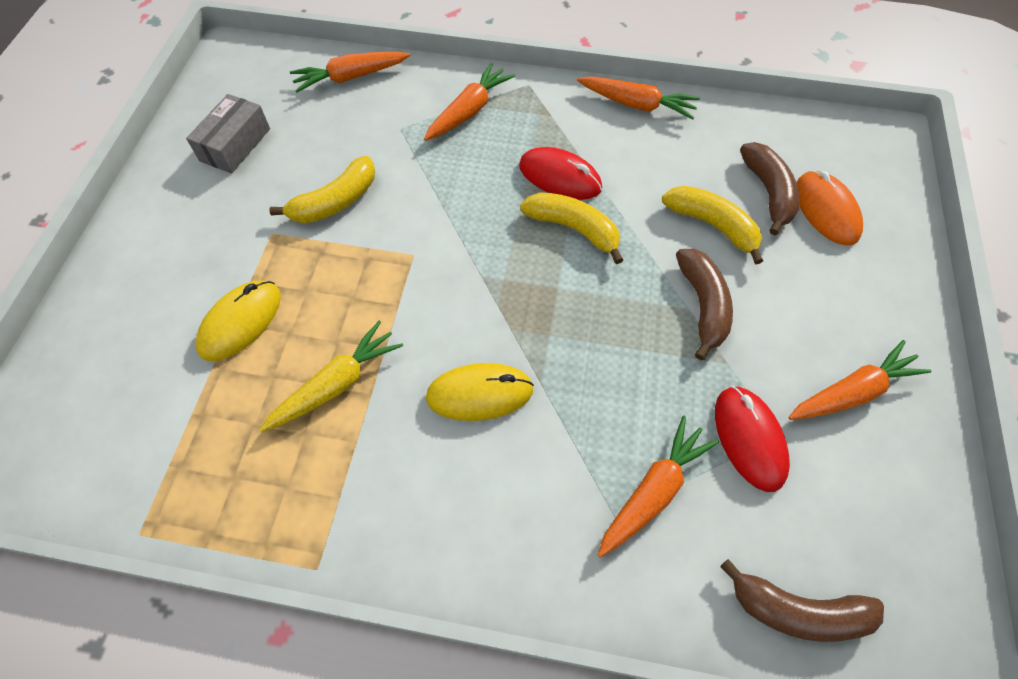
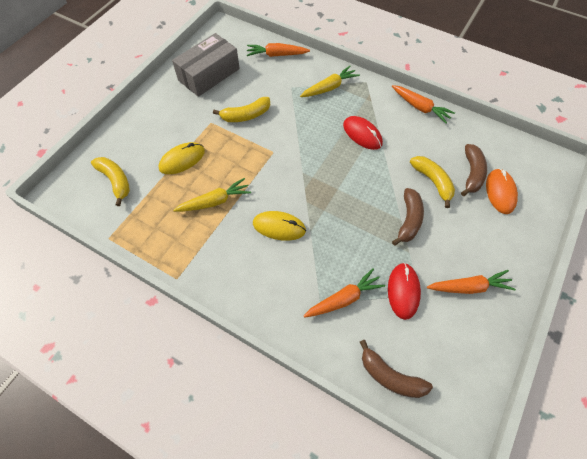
camera: 20 degrees right, 0 degrees up
grey box [186,94,270,173] -> grey box [172,33,240,97], size x1.60
orange carrot [424,63,515,141] -> yellow carrot [300,66,360,97]
yellow banana [520,192,623,264] -> yellow banana moved to [91,157,130,206]

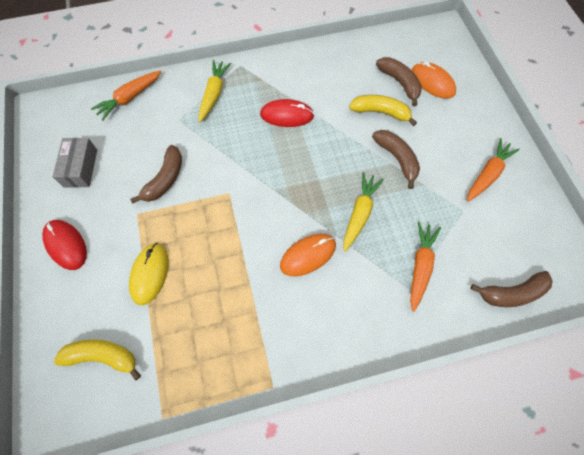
camera: 45 degrees left, 5 degrees up
grey box [172,33,240,97] -> grey box [52,138,97,188], size x0.63
yellow carrot [173,178,251,212] -> yellow carrot moved to [343,172,384,252]
yellow banana [213,97,270,122] -> brown banana [130,145,182,203]
yellow mouse [253,211,306,241] -> orange mouse [280,234,336,276]
red mouse [388,263,421,320] -> red mouse moved to [42,220,87,270]
orange carrot [392,85,455,123] -> none

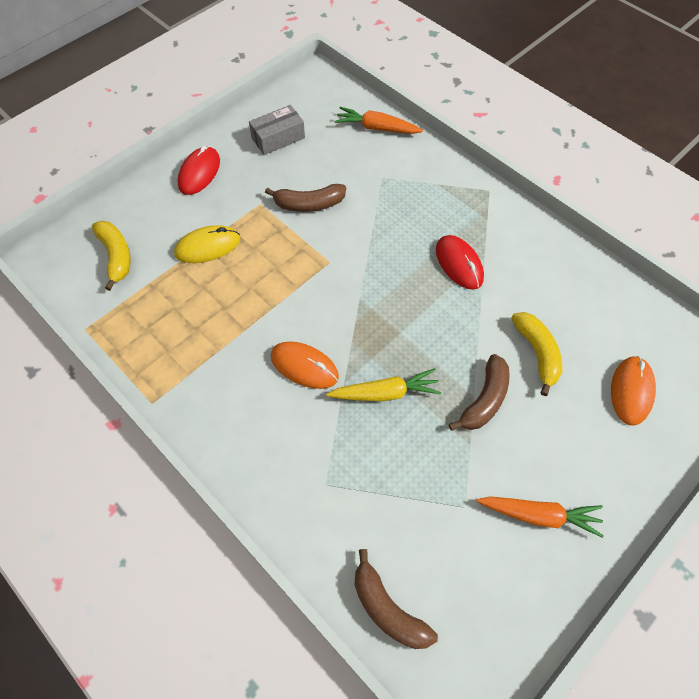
camera: 60 degrees right, 5 degrees down
yellow carrot [199,60,232,122] -> none
brown banana [376,57,422,106] -> none
orange carrot [410,222,441,312] -> none

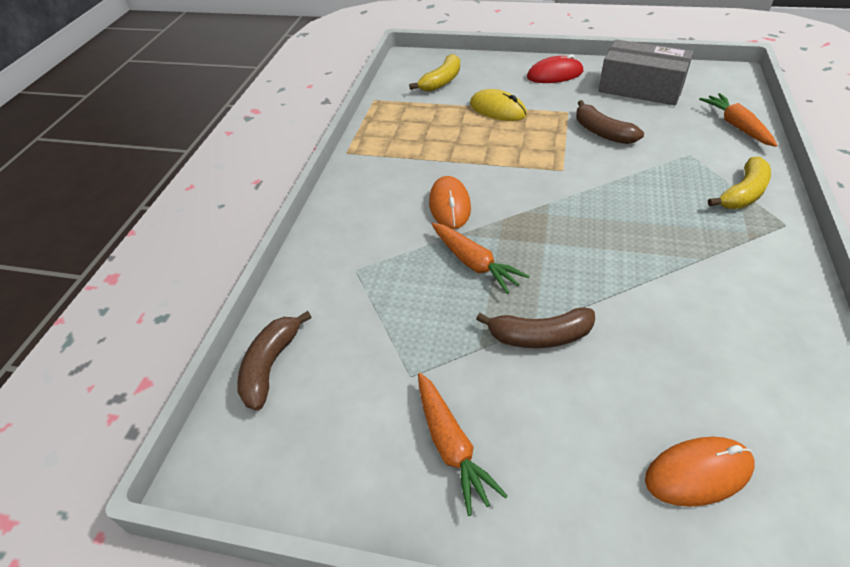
camera: 60 degrees right, 15 degrees down
grey box [249,105,305,155] -> grey box [598,40,693,105], size x1.60
yellow carrot [326,368,441,401] -> orange carrot [432,223,529,294]
red mouse [436,235,484,290] -> none
yellow banana [511,312,562,396] -> yellow banana moved to [708,157,771,209]

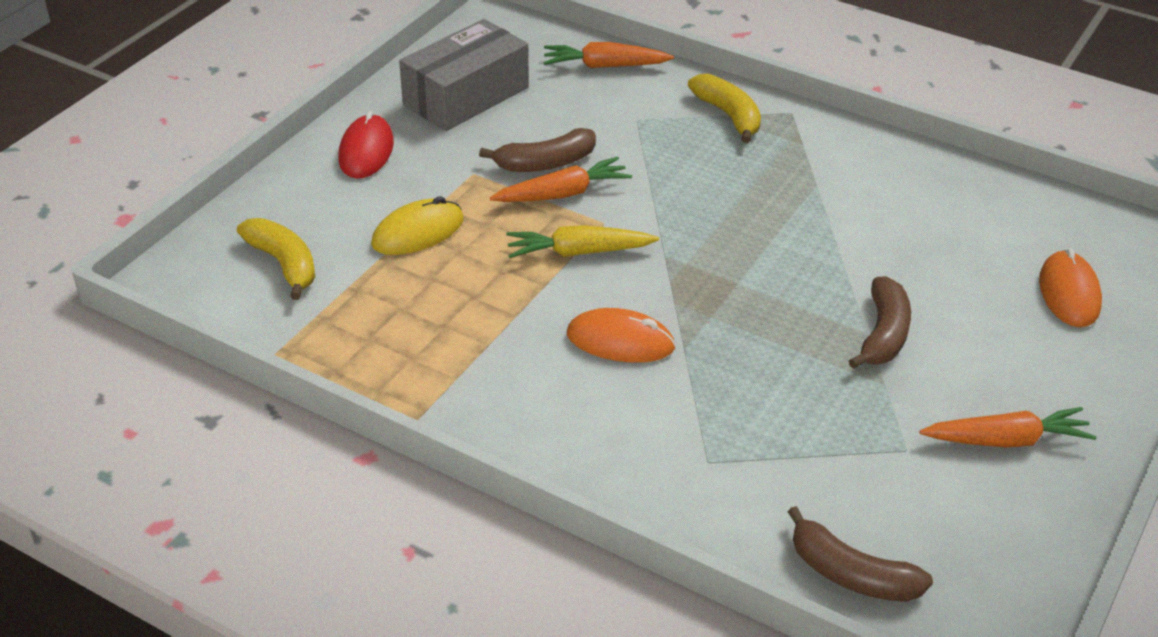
camera: 75 degrees left, 5 degrees down
orange carrot [432,223,529,294] -> orange carrot moved to [490,157,632,202]
none -> yellow carrot [506,225,659,258]

